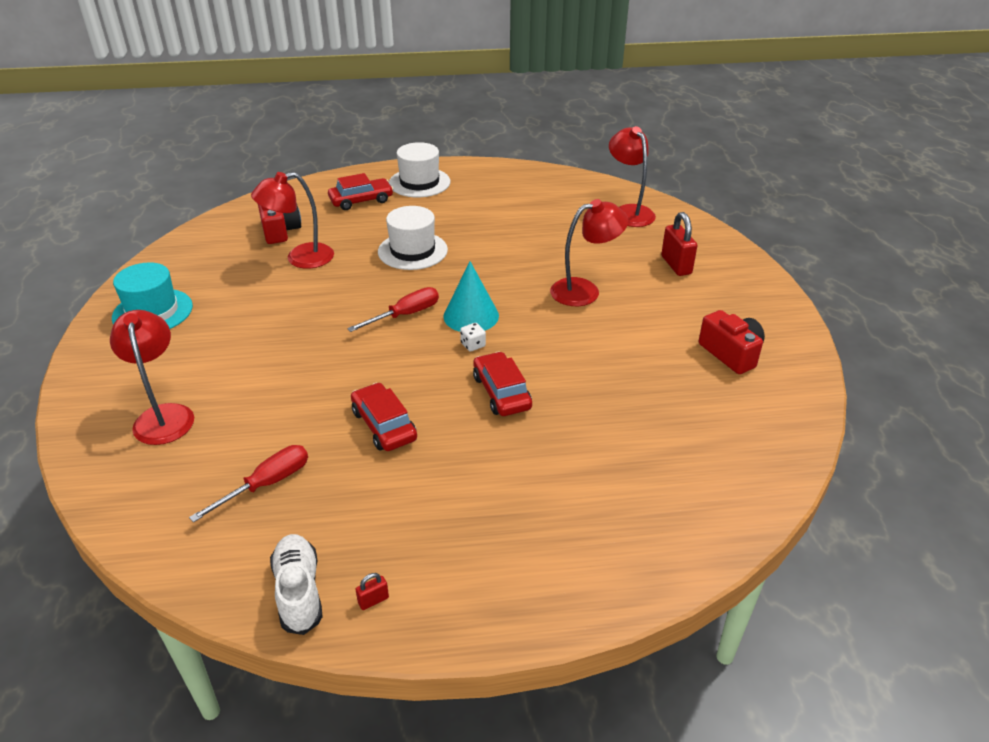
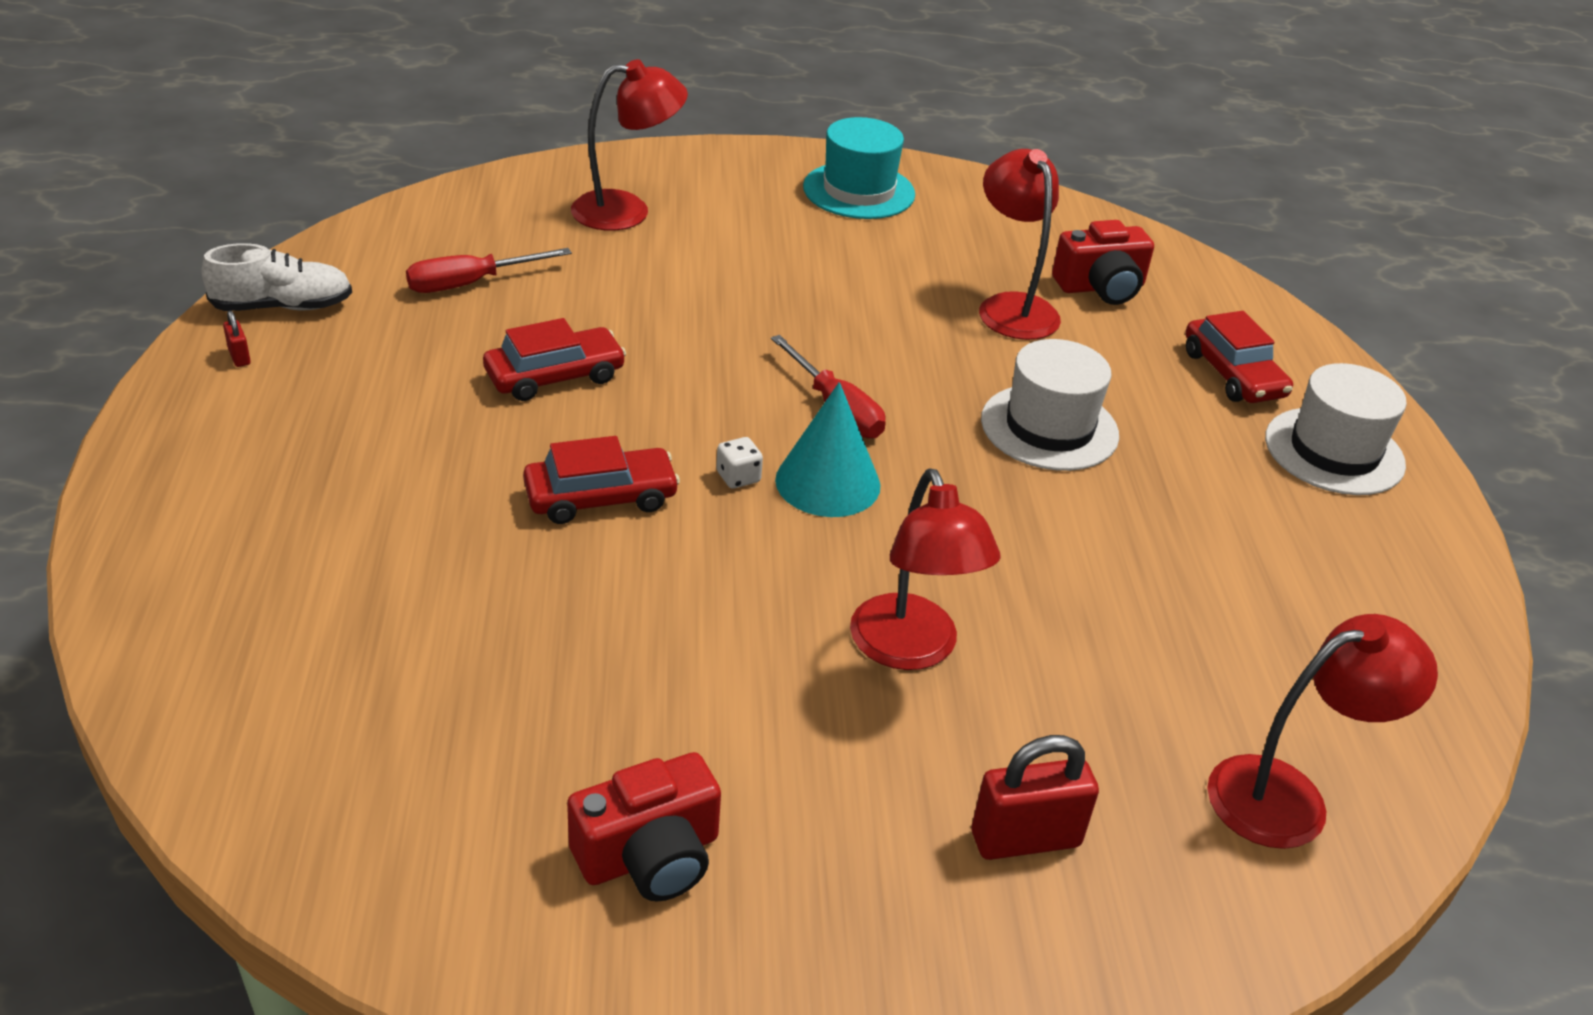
camera: 90 degrees right, 0 degrees up
red screwdriver [189,445,308,523] -> red screwdriver turned 105 degrees clockwise [406,248,572,293]

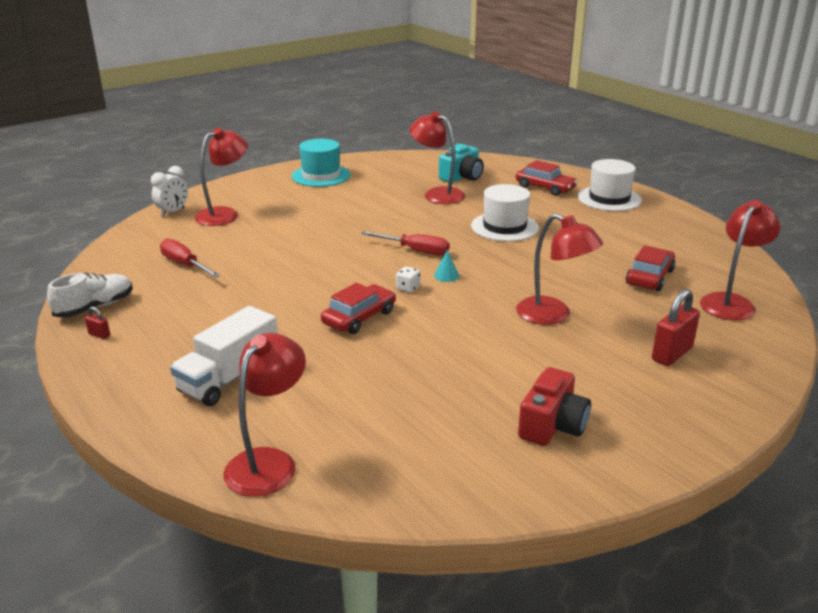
camera: 30 degrees left, 10 degrees down
red screwdriver [406,248,572,293] -> red screwdriver turned 105 degrees clockwise [160,238,221,278]
red car [483,318,626,401] -> red car moved to [626,245,675,291]
turquoise cone [775,382,880,517] -> turquoise cone [434,250,459,282], size x0.46
red camera [1052,220,1154,305] -> turquoise camera [439,143,484,183]
none -> white clock [151,166,188,217]
none -> white truck [170,306,278,406]
none -> red lamp [223,333,306,497]

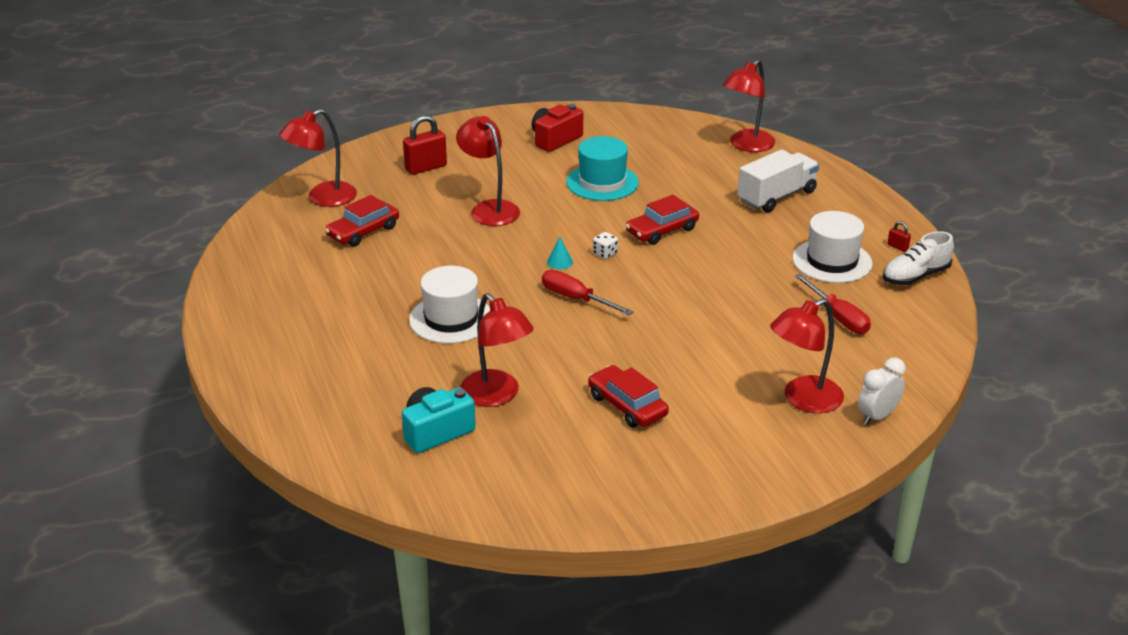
camera: 165 degrees left, 5 degrees up
turquoise hat [291,139,351,187] -> turquoise hat moved to [566,136,639,201]
red car [516,160,578,196] -> red car moved to [588,365,669,428]
white hat [578,159,642,211] -> white hat moved to [793,211,873,283]

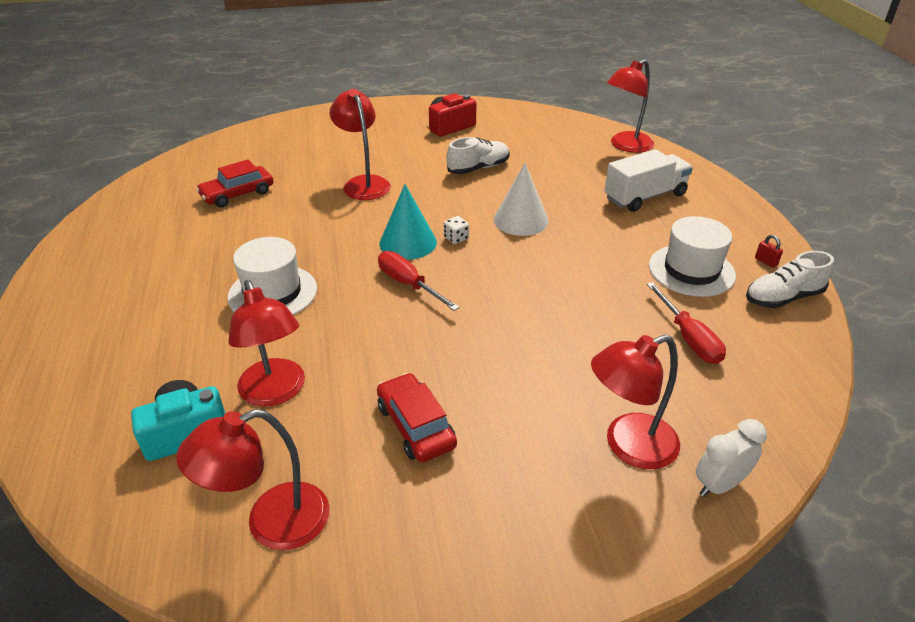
camera: 10 degrees right, 5 degrees up
red lamp [279,109,357,207] -> red lamp moved to [176,409,329,550]
red padlock [403,115,447,175] -> none
turquoise cone [547,237,573,269] -> turquoise cone [379,184,437,260], size x2.17
turquoise hat [566,136,639,201] -> white shoe [447,137,510,174]
red car [626,195,699,245] -> white cone [494,163,549,236]

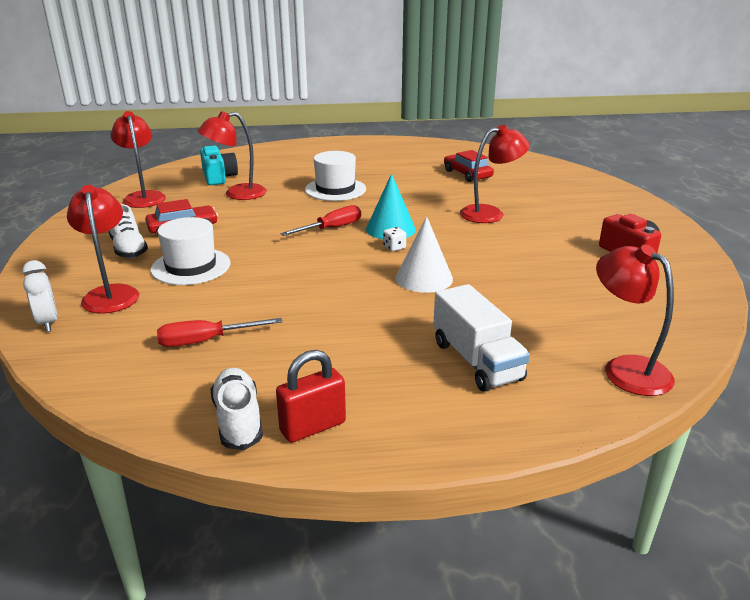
camera: 95 degrees right, 10 degrees down
white shoe [447,137,510,174] -> white shoe moved to [109,204,148,258]
white hat [649,216,736,297] -> white hat moved to [150,217,230,285]
red padlock [755,235,783,268] -> red padlock [276,350,346,443], size x2.15

